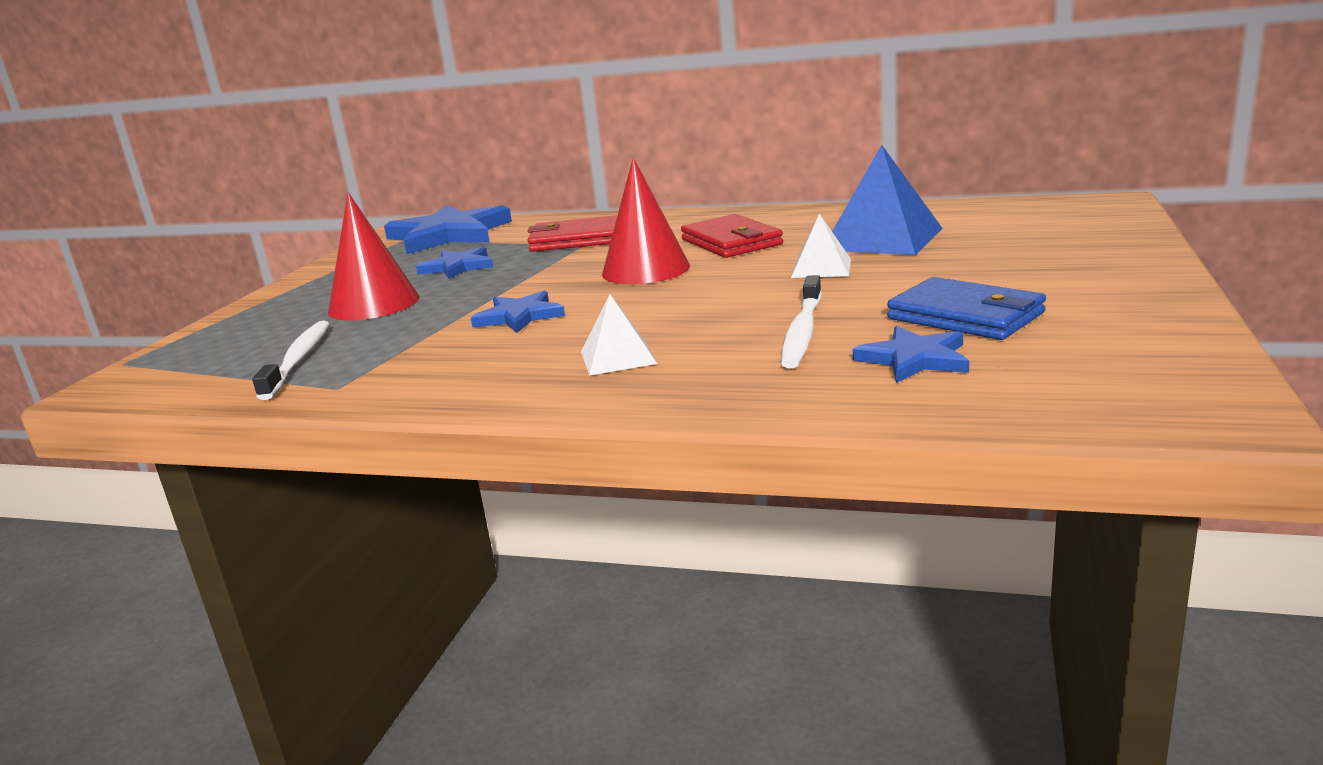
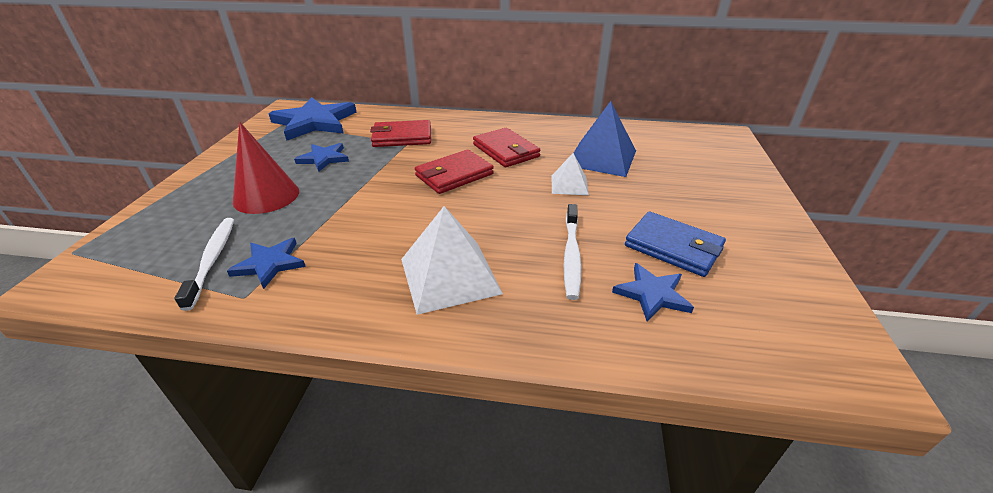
camera: 10 degrees left, 15 degrees up
blue star [471,291,565,333] -> blue star moved to [227,238,306,289]
white pyramid [581,294,657,376] -> white pyramid [401,206,503,315], size x1.80
red cone [602,157,690,284] -> red wallet [415,149,494,194]

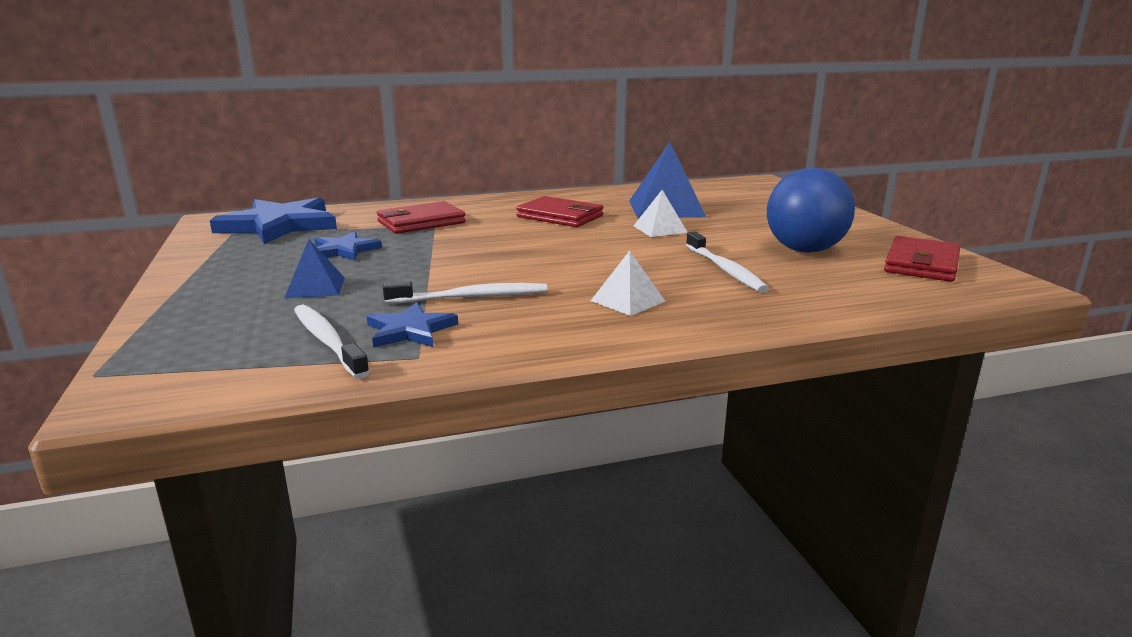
camera: 25 degrees left, 15 degrees down
red cone [233,122,299,214] -> blue pyramid [284,239,345,298]
white pyramid [401,206,503,315] -> white pyramid [591,251,666,316], size x0.55
red wallet [415,149,494,194] -> red wallet moved to [884,236,960,282]
blue star [612,263,694,322] -> none
blue wallet [625,211,726,277] -> blue ball [767,168,855,253]
none -> white toothbrush [383,281,548,304]

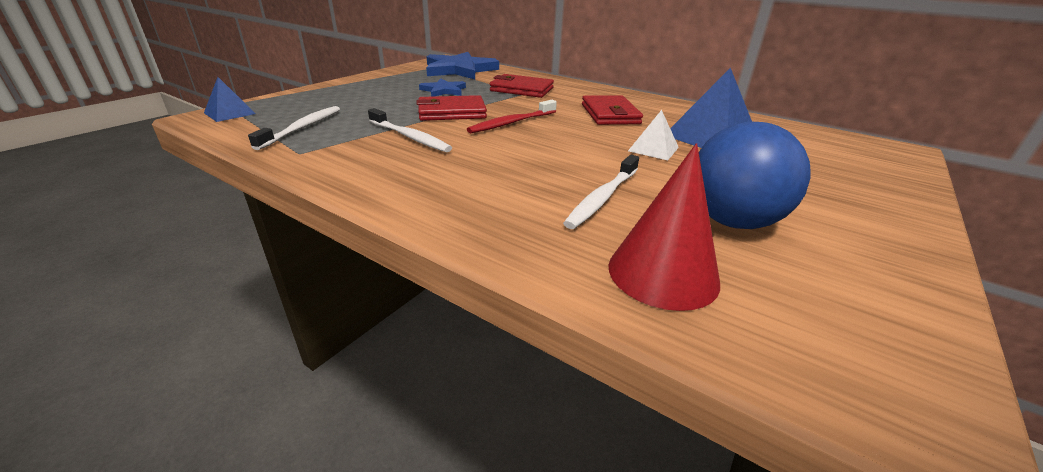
camera: 50 degrees right, 10 degrees up
blue pyramid [284,239,345,298] -> blue pyramid moved to [204,77,256,122]
blue star [367,302,458,348] -> none
white pyramid [591,251,666,316] -> none
red wallet [884,236,960,282] -> red wallet moved to [416,95,487,121]
none -> red toothbrush [467,100,557,133]
none -> red cone [608,143,720,311]

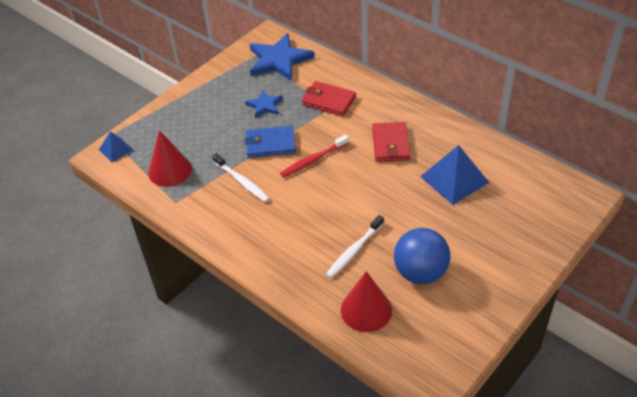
camera: 10 degrees right, 15 degrees up
white toothbrush [248,106,340,150] -> red cone [148,130,192,187]
red wallet [416,95,487,121] -> blue wallet [245,126,296,158]
white pyramid [628,110,679,161] -> none

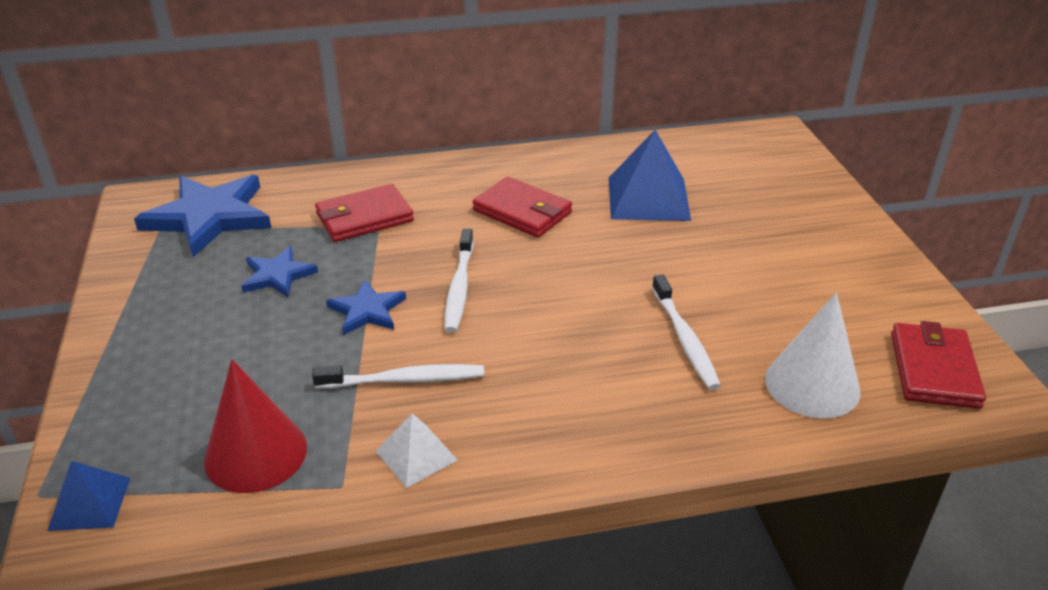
camera: 55 degrees left, 10 degrees down
blue wallet [245,126,296,158] -> blue star [326,280,406,335]
red toothbrush [280,135,349,177] -> white toothbrush [444,229,473,333]
red cone [341,271,392,332] -> white cone [765,292,861,418]
blue ball [394,228,451,284] -> none
none -> white pyramid [376,413,458,488]
none -> red wallet [891,321,986,409]

